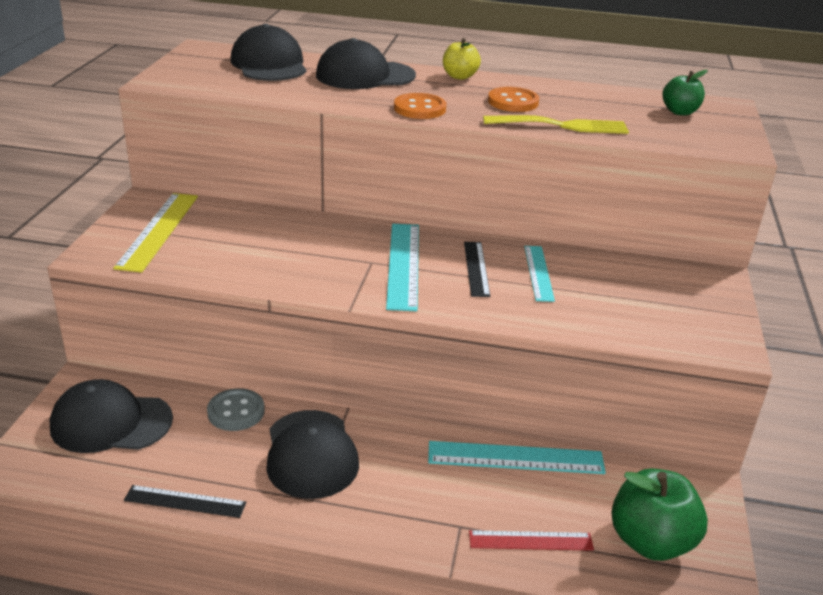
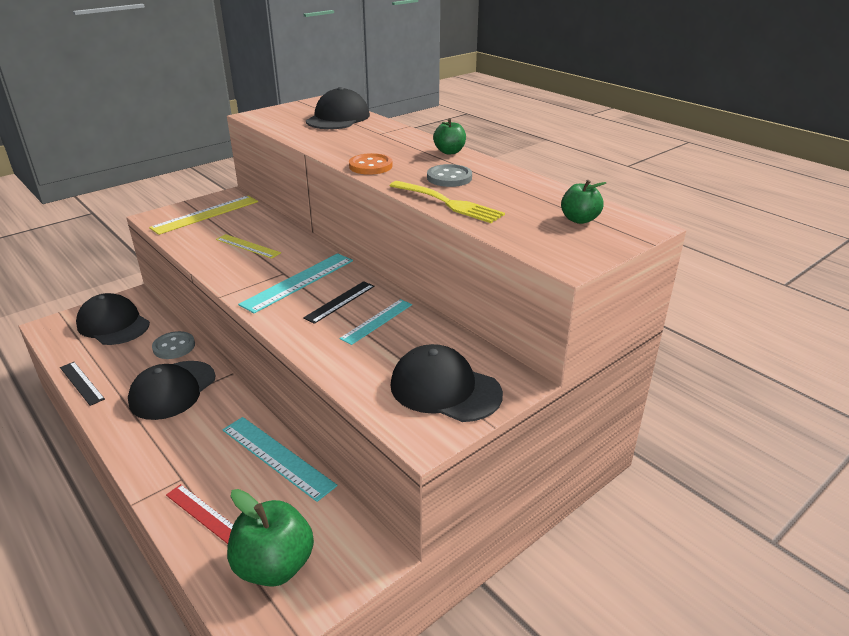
camera: 40 degrees right, 0 degrees up
black cap [316,38,416,89] -> black cap moved to [390,344,503,422]
yellow apple [443,38,481,80] -> green apple [433,118,466,154]
orange button [488,87,539,112] -> grey button [427,164,472,187]
none -> yellow ruler [216,234,281,259]

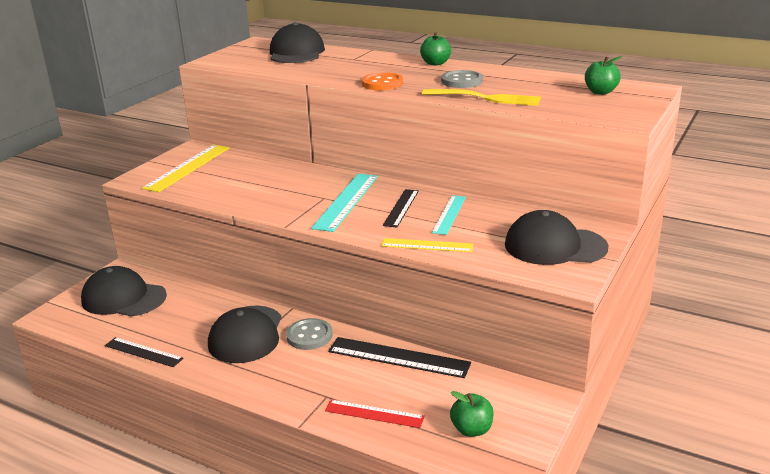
camera: 20 degrees left, 5 degrees down
grey button [152,331,195,359] -> grey button moved to [286,318,332,350]
yellow ruler [216,234,281,259] -> yellow ruler moved to [381,238,474,252]
turquoise ruler [222,417,337,502] -> black ruler [328,337,471,378]
green apple [227,489,314,587] -> green apple [450,391,494,437], size x0.57

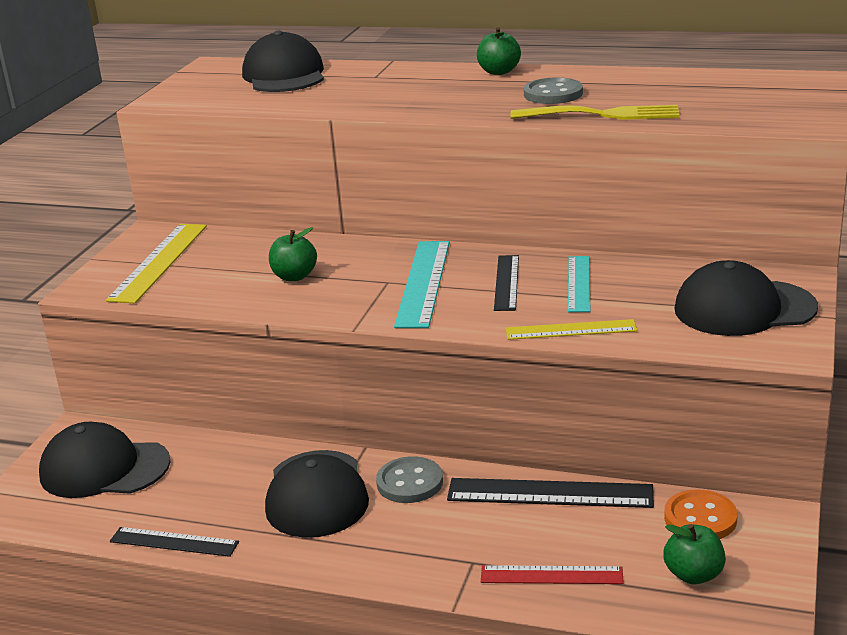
camera: 10 degrees left, 0 degrees up
orange button [362,72,403,90] -> orange button moved to [664,489,738,539]
green apple [585,56,622,95] -> green apple moved to [269,227,317,281]

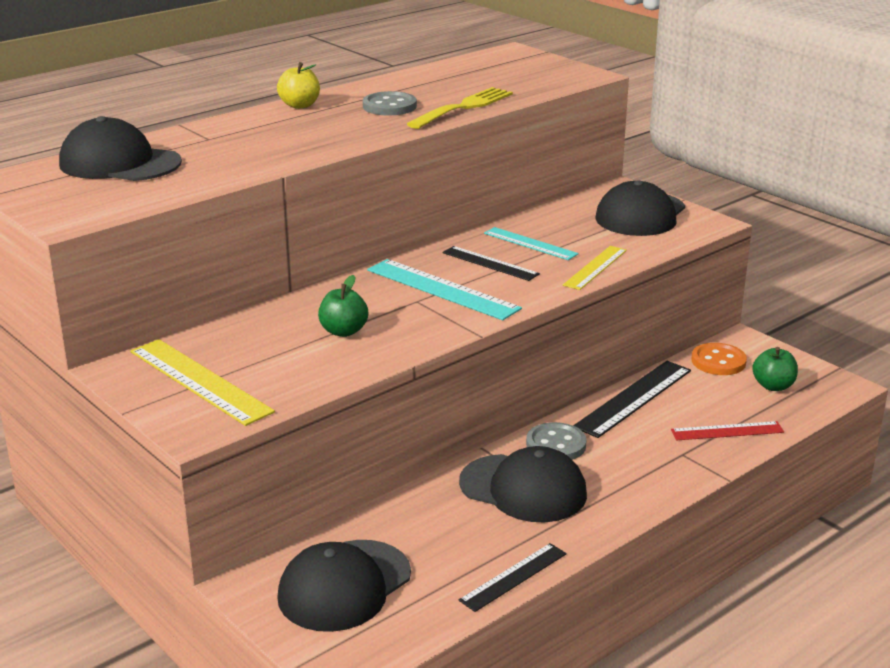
camera: 60 degrees left, 0 degrees up
green apple [477,27,521,75] -> yellow apple [277,62,320,109]
red ruler [481,565,624,584] -> red ruler turned 45 degrees clockwise [671,421,784,440]

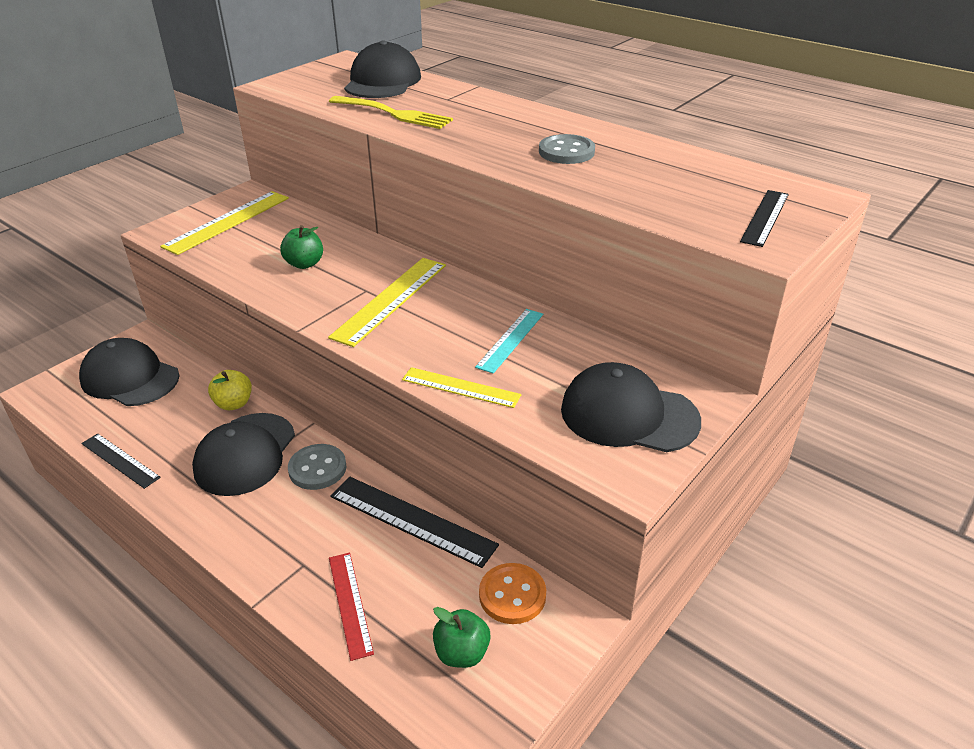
camera: 80 degrees right, 10 degrees up
yellow apple [277,62,320,109] -> yellow apple moved to [208,370,252,410]
turquoise ruler [367,259,522,320] -> yellow ruler [328,258,446,347]
yellow fork [407,87,513,129] -> yellow fork moved to [329,96,453,129]
black ruler [443,246,540,281] -> black ruler moved to [740,190,789,247]

